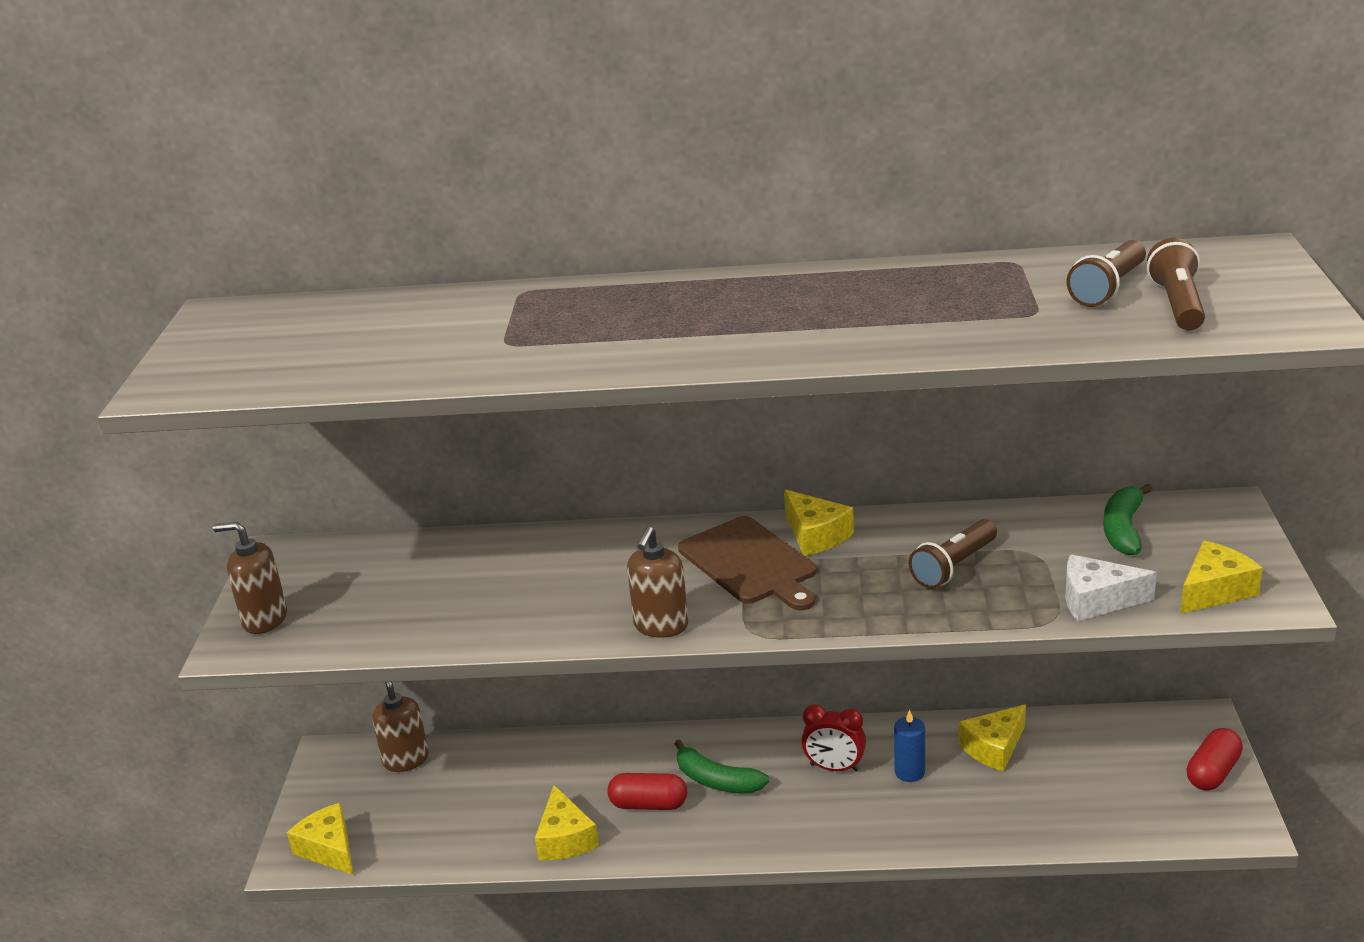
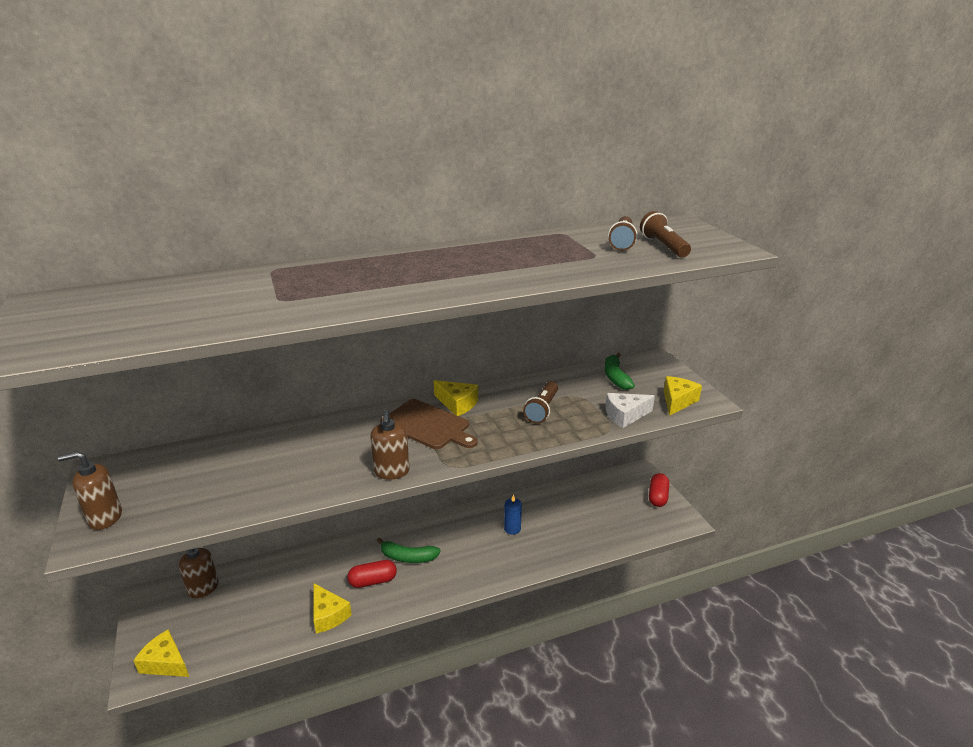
camera: 25 degrees left, 0 degrees up
red clock [801,704,866,772] -> none
yellow cheese [958,704,1026,772] -> none

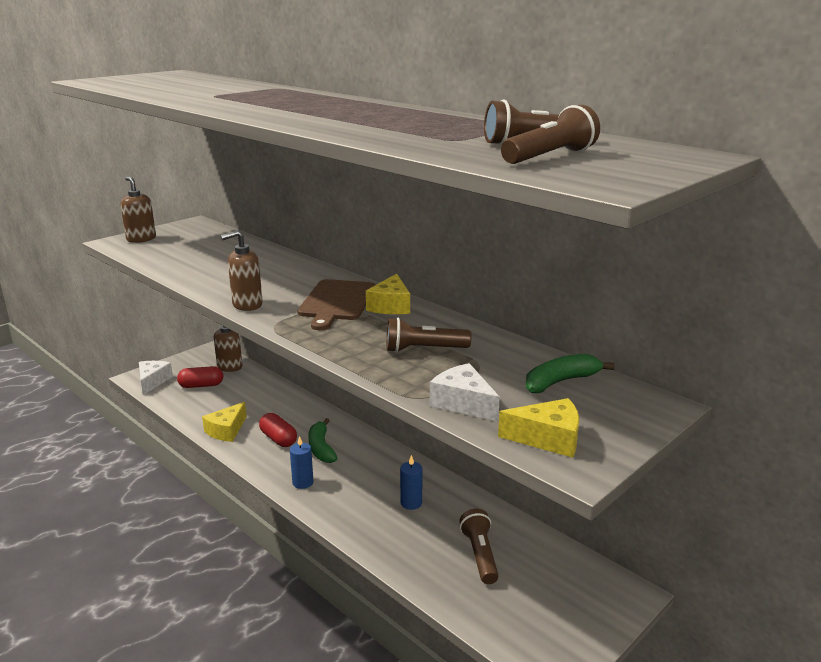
camera: 65 degrees right, 5 degrees down
yellow cheese [133,629,189,677] -> white cheese [139,361,173,395]
red capsule [649,473,669,507] -> red capsule moved to [177,366,223,388]
none -> blue candle [290,436,313,489]
none -> brown flashlight [459,509,499,584]

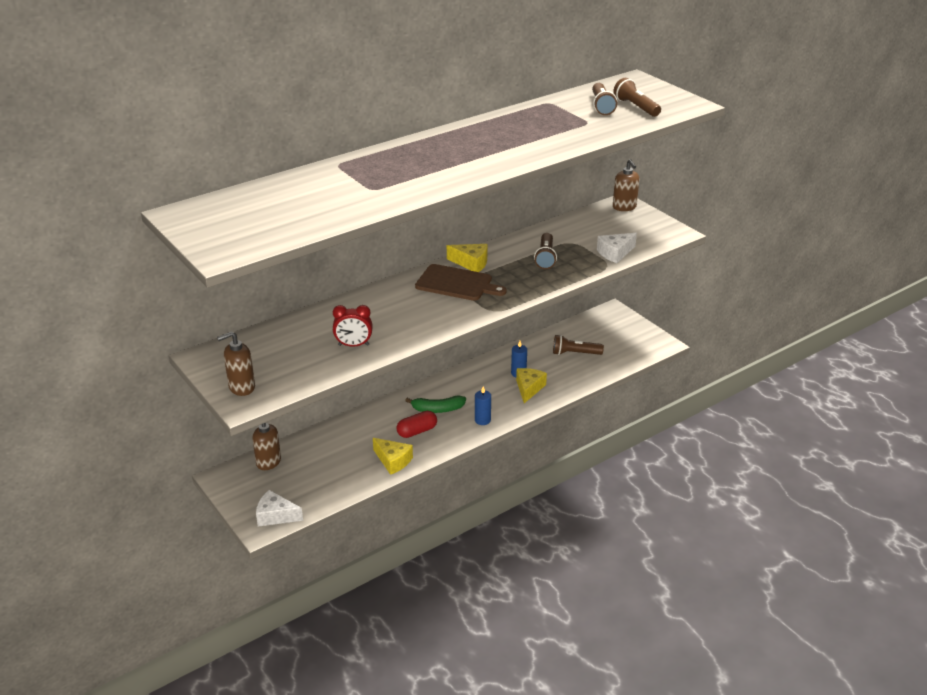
camera: 80 degrees left, 10 degrees up
red capsule [177,366,223,388] -> none
brown soap dispenser [221,230,263,311] -> brown soap dispenser moved to [613,159,639,211]
yellow cheese [498,398,579,458] -> yellow cheese moved to [516,368,547,403]
green banana [525,354,615,393] -> none
none -> red clock [333,305,373,347]

